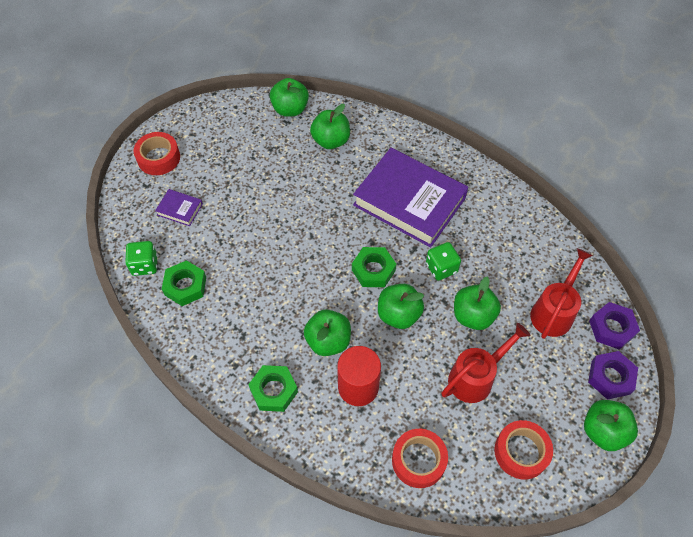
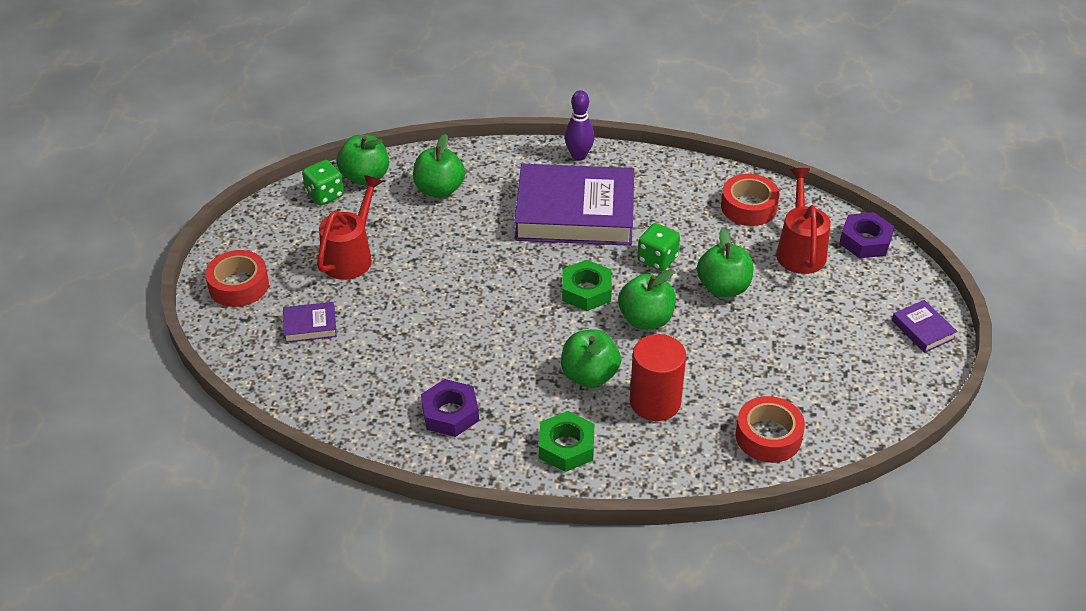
camera: 30 degrees left, 15 degrees down
green dice [125,241,158,276] -> green dice moved to [302,160,344,206]
green nut [162,260,206,306] -> none
red watering can [442,323,530,403] -> red watering can moved to [317,175,383,280]
red tape [494,420,553,480] -> red tape moved to [721,174,779,226]
green apple [584,400,638,451] -> purple book [892,300,958,353]
purple nut [588,351,638,400] -> purple nut moved to [421,379,479,437]
none -> purple bowling pin [564,90,595,161]

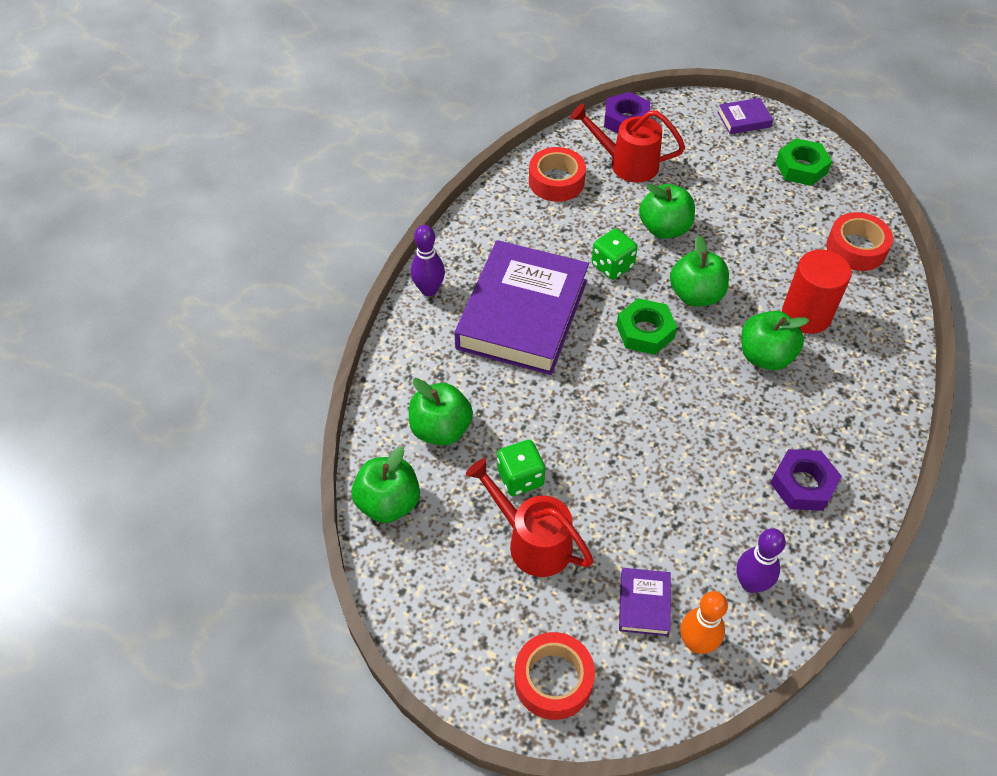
camera: 75 degrees left, 10 degrees up
green dice [302,160,344,206] -> green dice moved to [497,440,545,496]
green nut [539,411,594,472] -> green nut moved to [776,138,832,186]
none -> orange bowling pin [680,591,728,654]
none -> purple bowling pin [736,528,786,593]

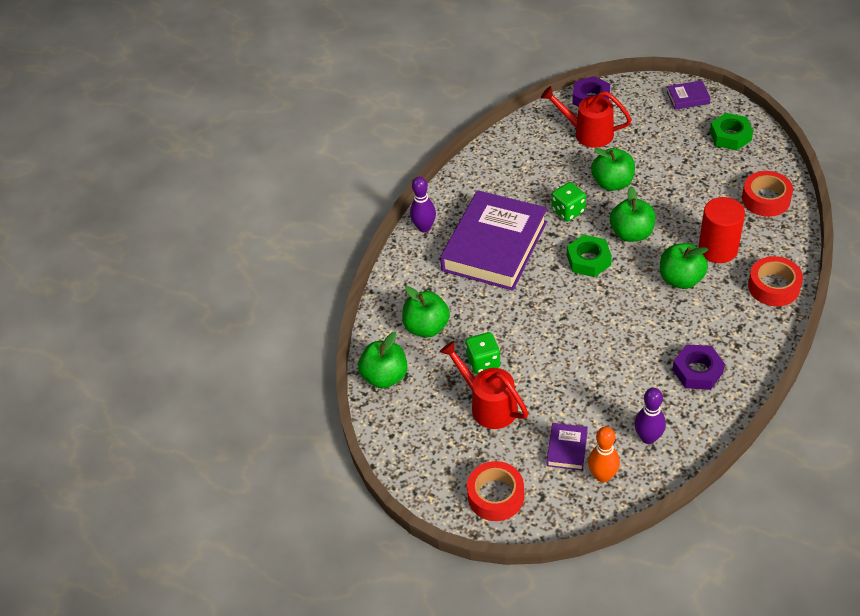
camera: 10 degrees right, 5 degrees down
red tape [529,147,586,202] -> red tape moved to [748,256,803,306]

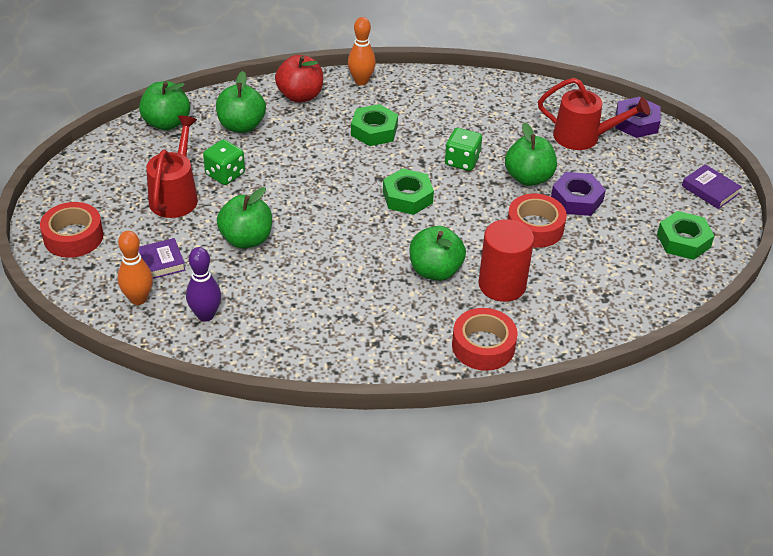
camera: 50 degrees right, 5 degrees down
purple bowling pin [410,177,436,233] -> orange bowling pin [348,17,376,85]
purple book [440,190,547,291] -> green nut [351,104,398,146]
red watering can [541,86,632,148] -> red watering can turned 120 degrees clockwise [538,78,650,150]
green apple [610,187,656,242] -> green apple moved to [217,187,272,249]
purple nut [672,344,725,390] -> purple nut moved to [551,172,606,216]
red tape [742,171,793,217] -> red tape moved to [508,194,567,248]
none -> red apple [275,55,323,103]

